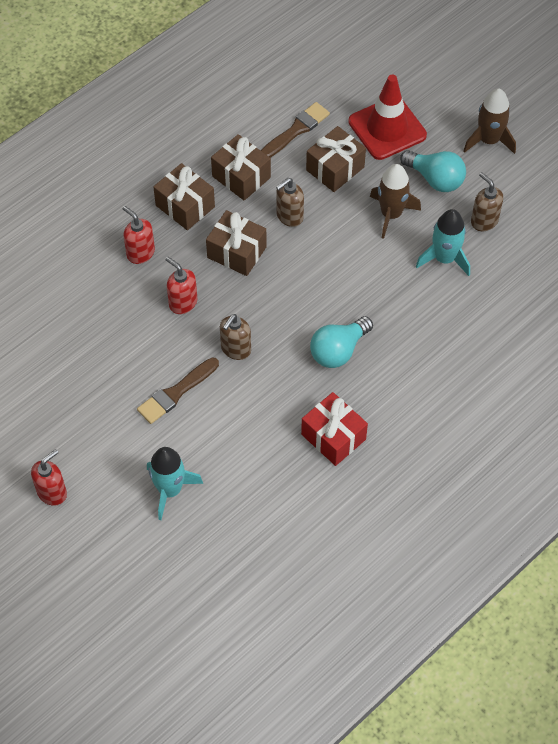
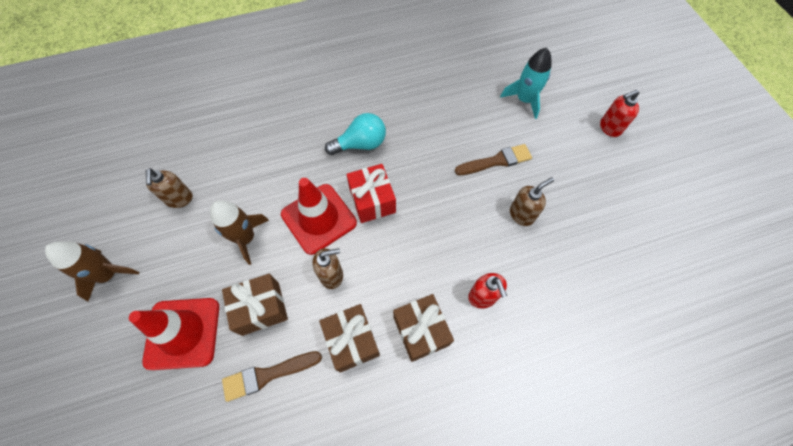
camera: 155 degrees left, 5 degrees up
red soap dispenser [166,257,197,314] -> none
brown gift [206,210,267,276] -> none
brown soap dispenser [220,314,251,360] -> brown soap dispenser moved to [510,177,554,226]
red gift [301,392,368,466] -> red gift moved to [347,164,396,223]
turquoise light bulb [400,150,466,192] -> none
turquoise rocket [416,209,470,276] -> none
none -> red traffic cone [281,178,357,255]

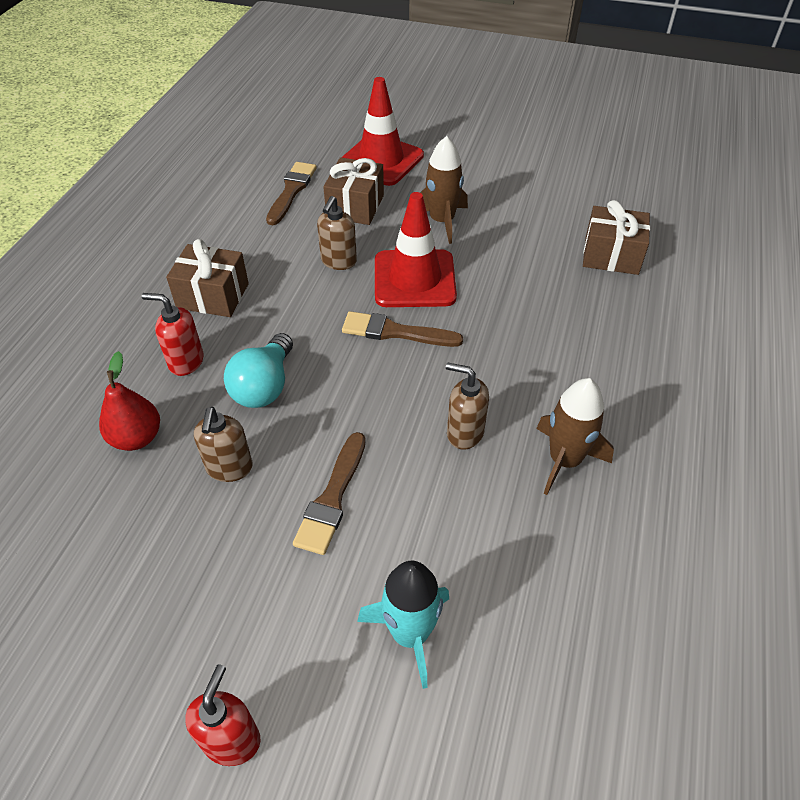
camera: 125 degrees right, 15 degrees down
brown rocket [45,241,139,301] -> brown rocket moved to [536,378,614,495]
brown soap dispenser [146,168,193,208] -> brown soap dispenser moved to [446,362,489,450]
brown gift [319,304,380,373] -> brown gift moved to [583,200,650,275]
turquoise light bulb [325,113,386,155] -> turquoise light bulb moved to [224,333,293,408]
red gift [347,164,396,223] -> brown brush [342,311,463,347]
none -> red pear [99,351,160,451]

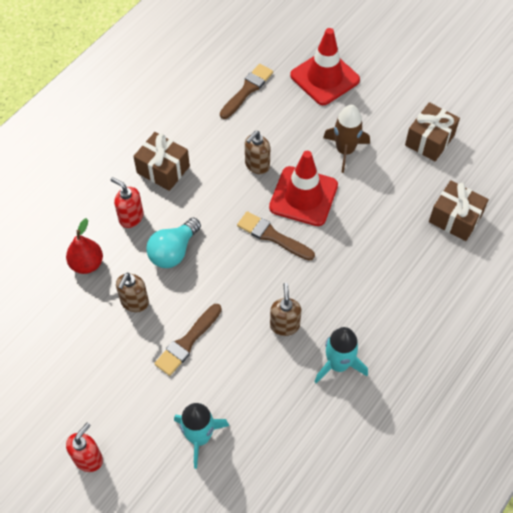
camera: 20 degrees right, 10 degrees up
brown gift [323,157,384,225] -> brown gift moved to [405,102,460,161]
brown soap dispenser [446,362,489,450] -> brown soap dispenser turned 45 degrees clockwise [270,283,301,336]
brown rocket [536,378,614,495] -> turquoise rocket [314,327,368,383]

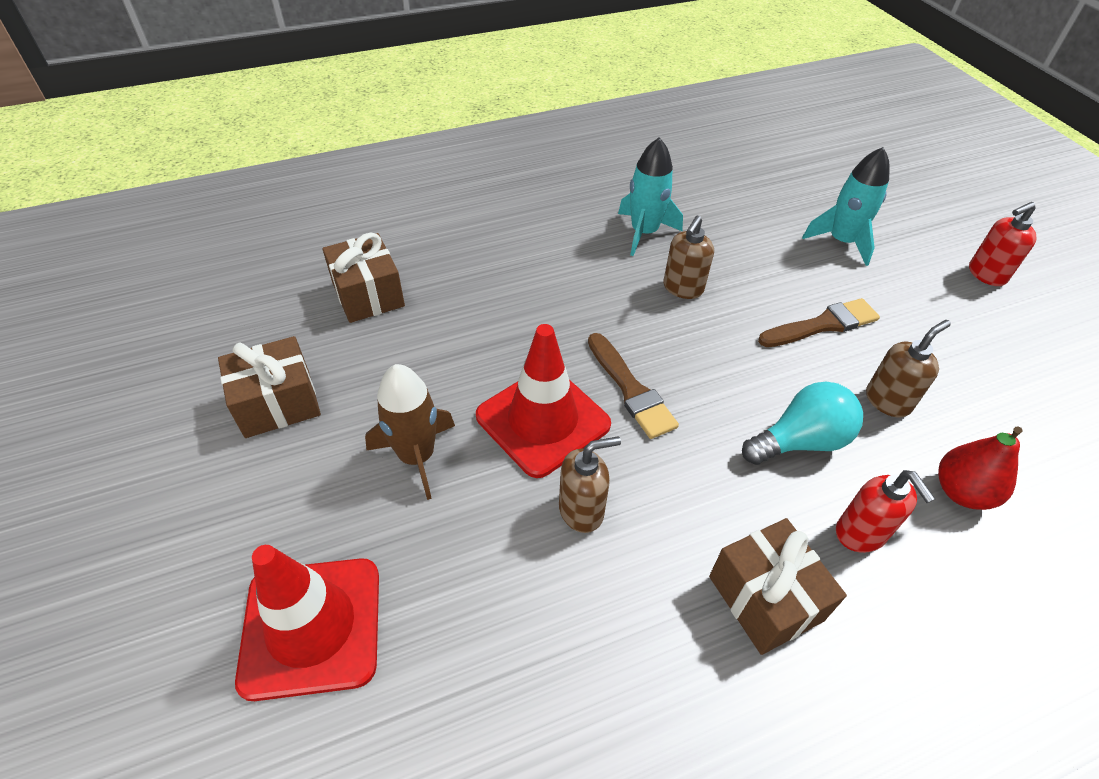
camera: 150 degrees left, 10 degrees down
brown brush [220,64,273,119] -> none

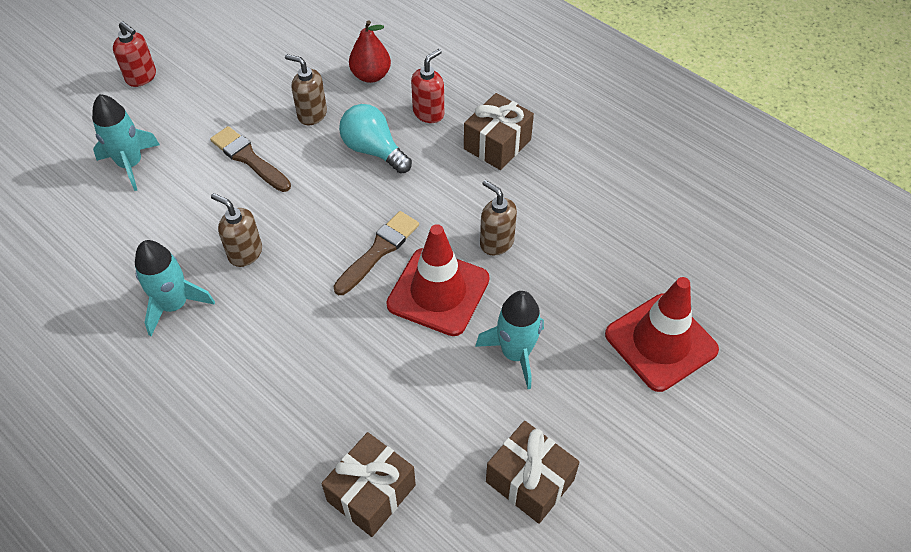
camera: 115 degrees left, 5 degrees up
brown rocket [365,364,455,500] -> turquoise rocket [475,291,544,389]
brown soap dispenser [664,216,714,299] -> brown soap dispenser turned 150 degrees counterclockwise [211,193,262,267]

